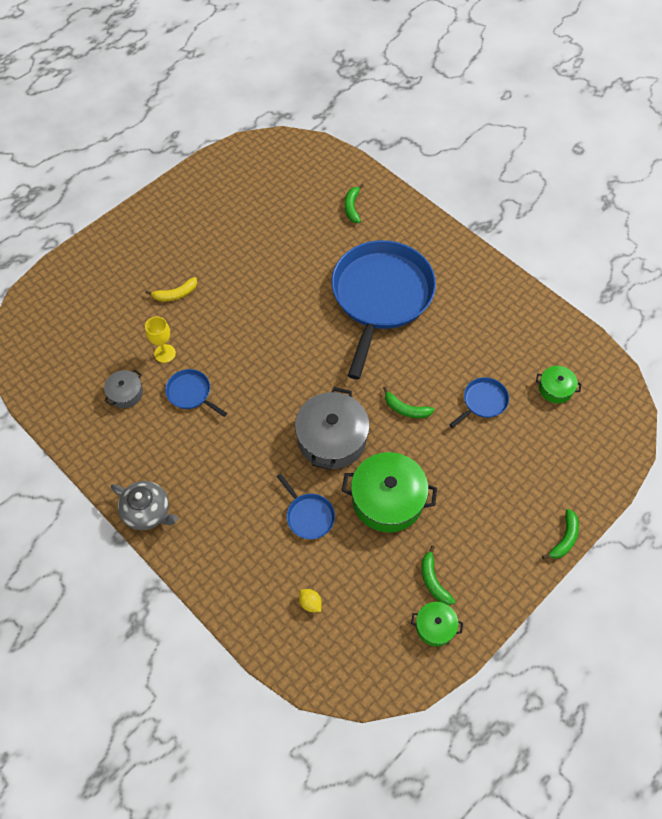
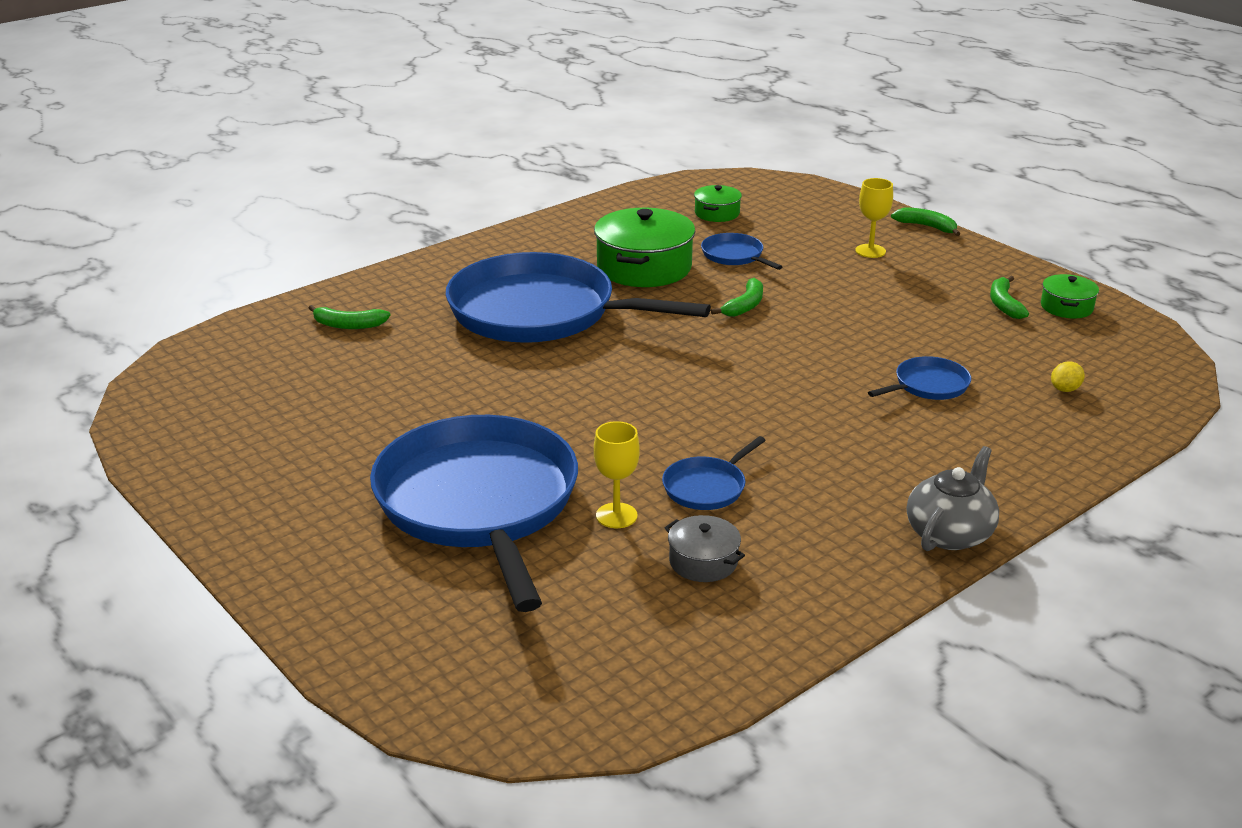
camera: 85 degrees left, 30 degrees down
yellow banana [146,277,197,302] -> blue pan [370,415,578,612]
grey pot [295,387,370,470] -> none
green pot [342,452,437,533] -> green pot moved to [594,208,696,287]
green banana [421,545,455,605] -> green banana turned 105 degrees clockwise [990,276,1029,319]
none -> yellow goblet [855,178,893,258]

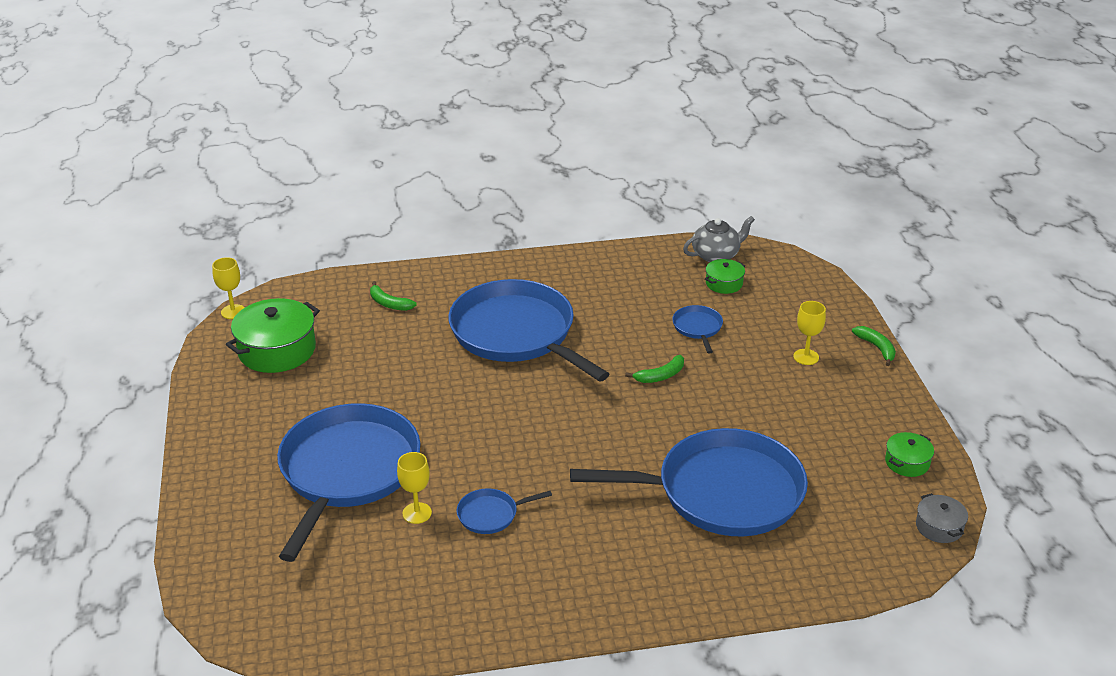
camera: 30 degrees right, 5 degrees up
green pot [594,208,696,287] -> green pot moved to [226,298,320,373]
grey pot [665,515,745,582] -> grey pot moved to [916,493,968,543]
blue pan [868,356,971,400] -> blue pan [570,428,808,536], size x2.46
grey teapot [907,446,999,551] -> grey teapot moved to [683,216,755,262]
green banana [990,276,1029,319] -> none
yellow lemon [1051,362,1085,392] -> none
none -> yellow goblet [212,257,245,319]

